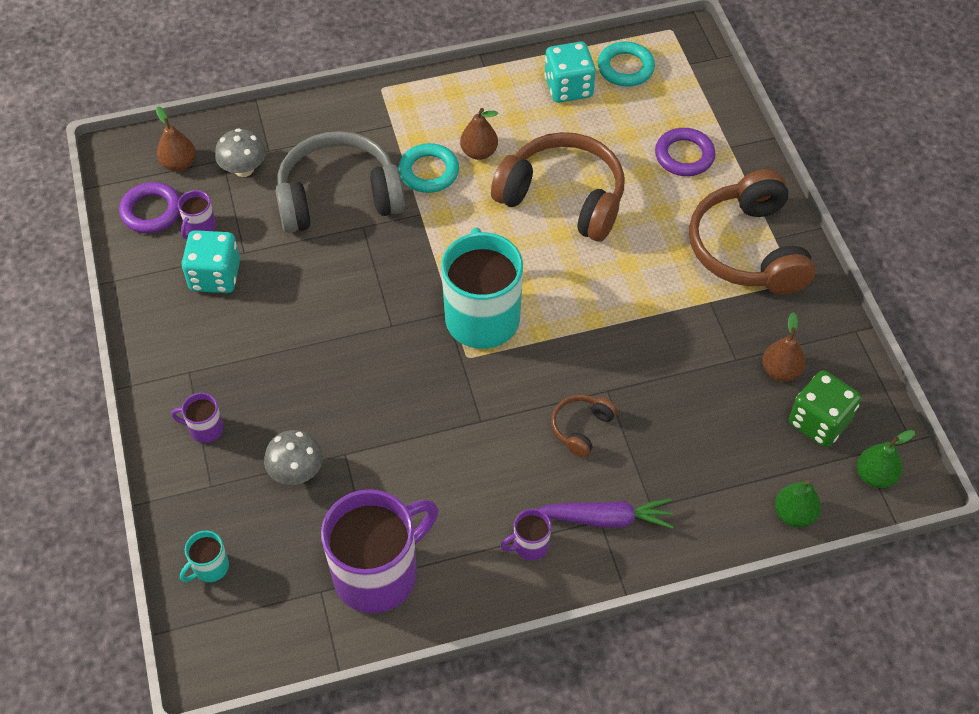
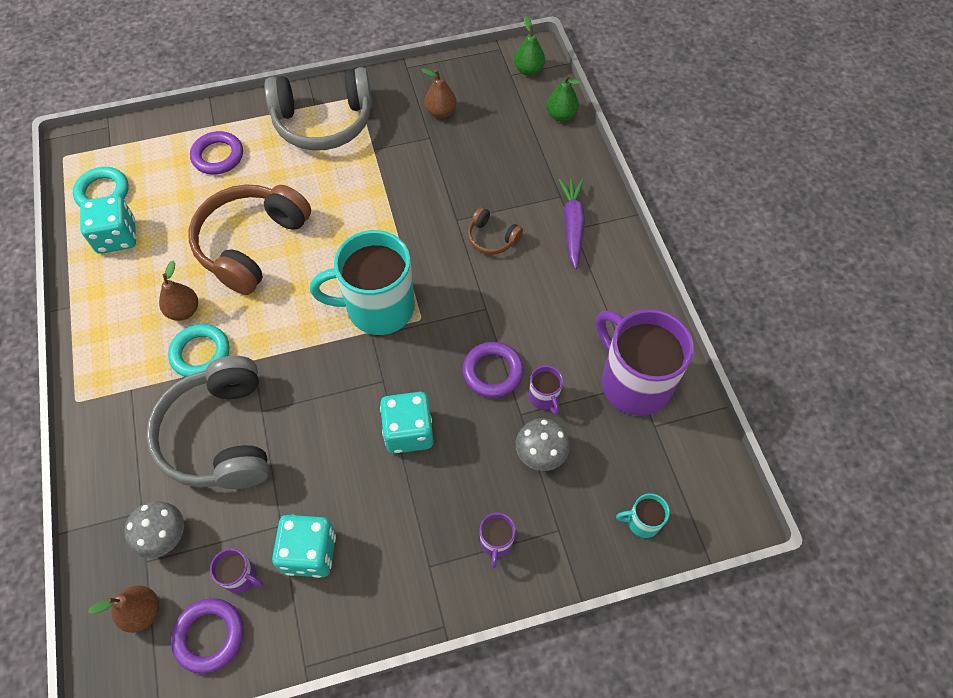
camera: 90 degrees left, 5 degrees up
turquoise mug [180,531,229,582] -> turquoise mug turned 135 degrees clockwise [616,493,670,538]
purple mug [500,509,551,560] -> purple mug moved to [529,366,563,415]
brown headphones [689,169,816,294] -> grey headphones [264,67,372,150]
green dice [789,370,861,447] -> none
none -> turquoise dice [380,392,434,454]
none -> purple ring [462,342,524,398]

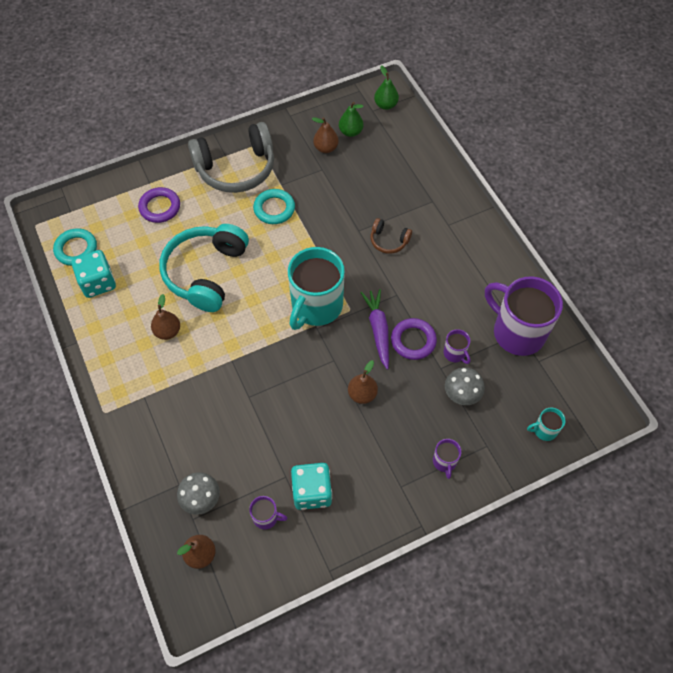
camera: 10 degrees left, 0 degrees up
grey headphones [146,356,269,489] -> none
turquoise ring [168,324,230,377] -> turquoise ring moved to [253,189,295,224]
purple ring [171,598,244,673] -> none
brown headphones [188,184,311,295] -> turquoise headphones [159,224,249,312]
turquoise mug [310,230,415,335] -> turquoise mug turned 45 degrees counterclockwise [288,247,345,330]
turquoise dice [380,392,434,454] -> brown pear [348,360,378,404]
green pear [547,74,581,122] -> green pear moved to [339,102,364,137]
purple carrot [558,179,585,269] -> purple carrot moved to [361,289,389,370]

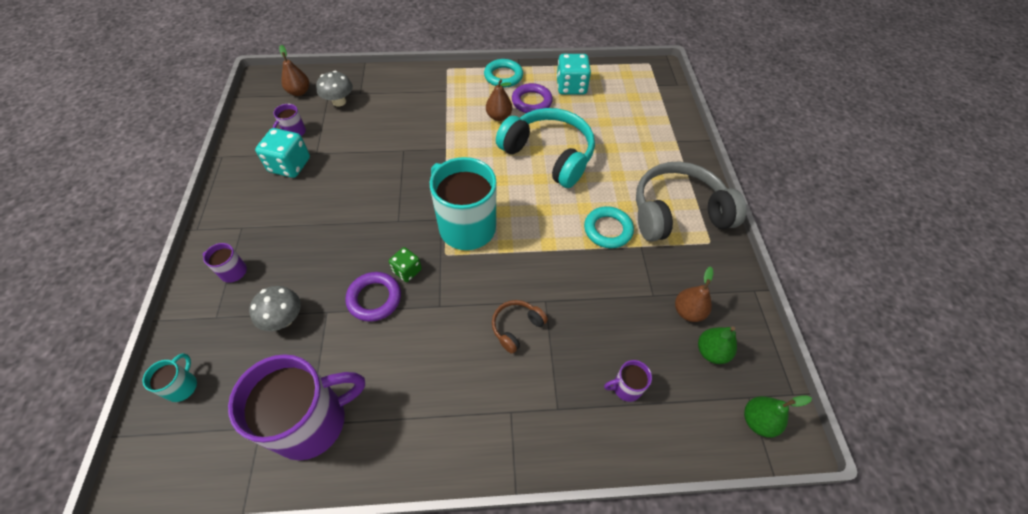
camera: 110 degrees right, 5 degrees down
turquoise ring [53,228,97,266] -> turquoise ring moved to [484,59,523,88]
purple ring [138,187,180,223] -> purple ring moved to [512,83,553,113]
grey headphones [188,122,274,193] -> grey headphones turned 75 degrees clockwise [636,161,747,242]
brown pear [348,360,378,404] -> none
purple carrot [361,289,389,370] -> green dice [389,247,422,282]
purple mug [443,329,470,364] -> purple mug moved to [604,360,652,402]

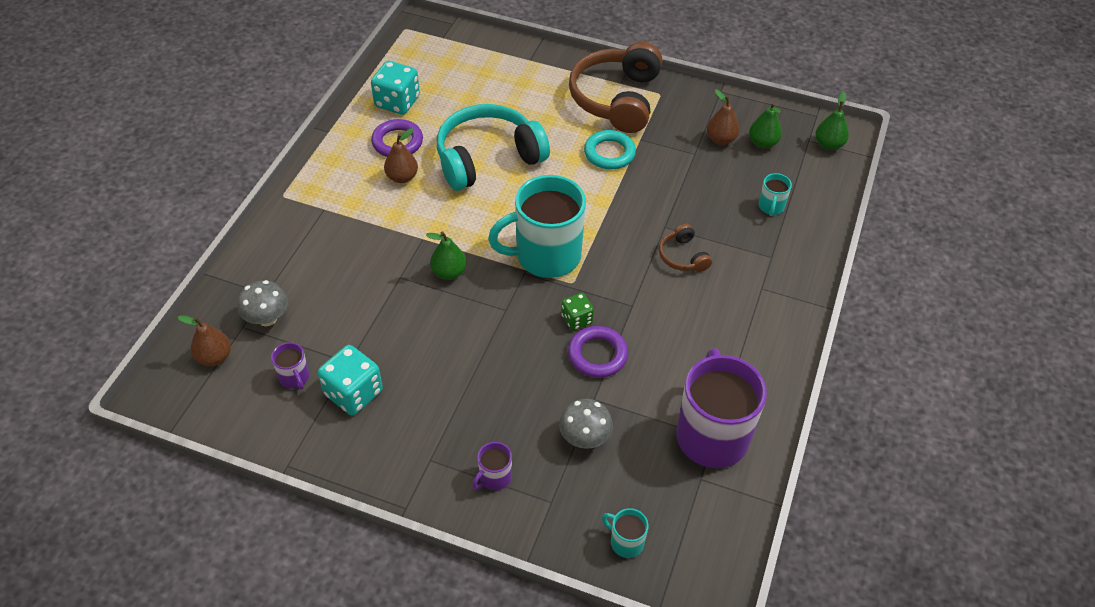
camera: 65 degrees left, 5 degrees down
turquoise ring [484,59,523,88] -> none
purple mug [604,360,652,402] -> turquoise mug [759,173,792,216]
grey headphones [636,161,747,242] -> brown headphones [569,42,662,133]
none -> green pear [426,231,467,280]

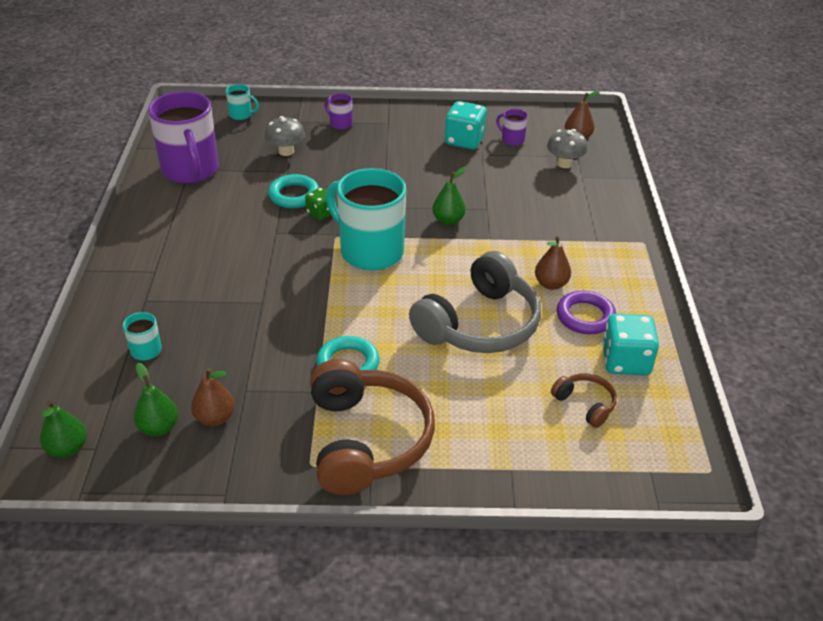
camera: 160 degrees right, 10 degrees down
turquoise headphones [437,104,550,191] -> grey headphones [409,251,541,353]
purple mug [472,442,512,490] -> purple mug turned 75 degrees counterclockwise [324,93,353,130]
turquoise mug [488,175,586,278] -> turquoise mug turned 105 degrees counterclockwise [326,168,406,270]
purple ring [568,326,628,378] -> turquoise ring [268,174,319,208]
brown headphones [659,224,712,272] -> brown headphones moved to [551,373,617,428]

